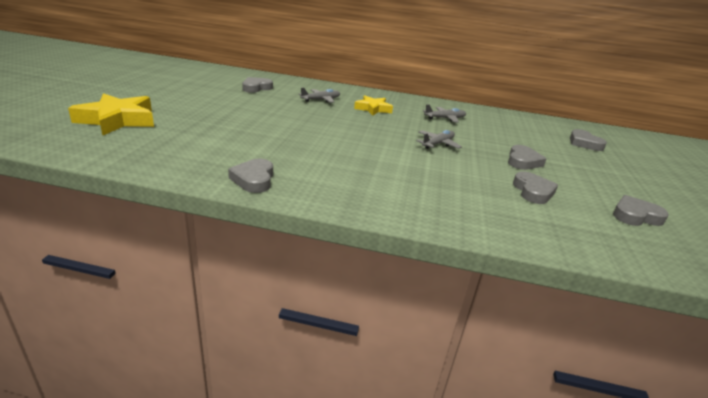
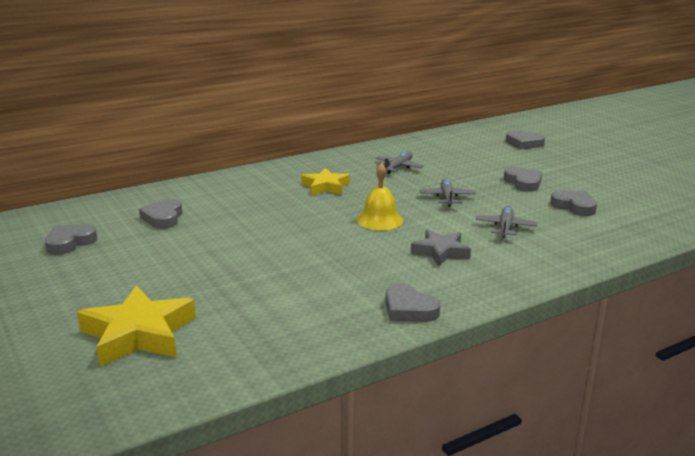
camera: 40 degrees left, 5 degrees down
grey plane [299,87,340,103] -> grey plane moved to [475,206,537,238]
grey heart [613,195,669,226] -> grey heart moved to [45,224,97,255]
none -> yellow bell [357,163,403,230]
none -> grey star [411,229,471,266]

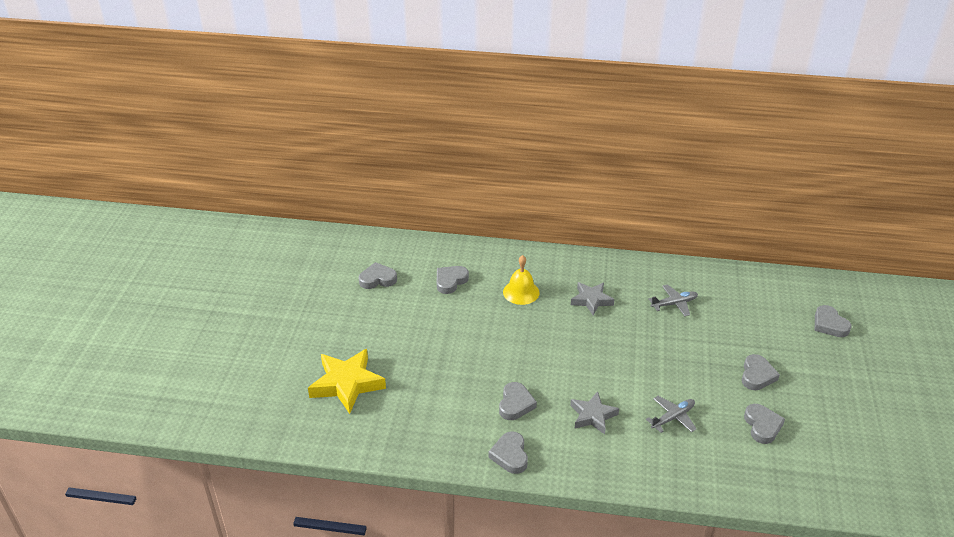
camera: 40 degrees right, 15 degrees up
yellow star [301,168,350,195] -> grey star [571,282,615,316]
yellow bell [357,163,403,230] -> yellow bell moved to [503,255,540,305]
grey plane [419,178,476,207] -> none
none -> grey heart [499,382,537,420]

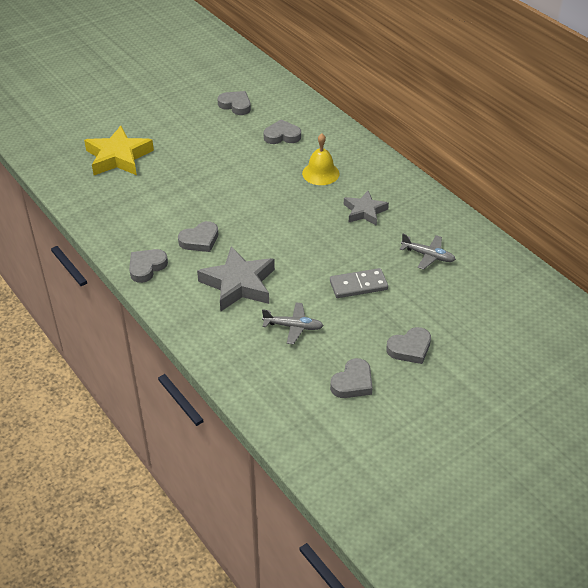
camera: 45 degrees right, 5 degrees up
grey star [570,391,619,434] -> grey star [197,246,275,311], size x1.60
grey heart [815,305,852,337] -> none
none -> grey domino [330,268,388,298]

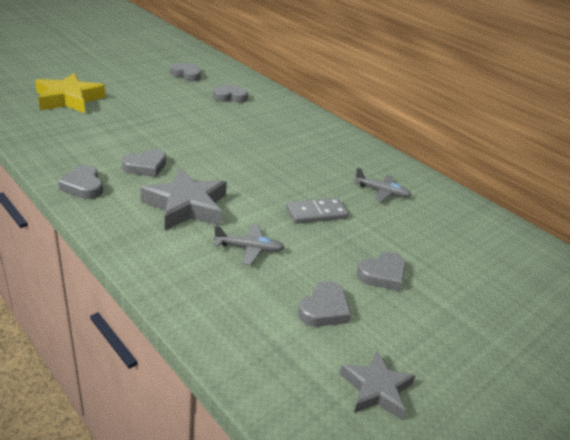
camera: 10 degrees left, 10 degrees down
grey heart [129,249,168,283] -> grey heart turned 60 degrees counterclockwise [58,165,103,199]
yellow bell [302,133,339,185] -> none
grey star [344,191,389,226] -> grey star moved to [339,350,416,420]

